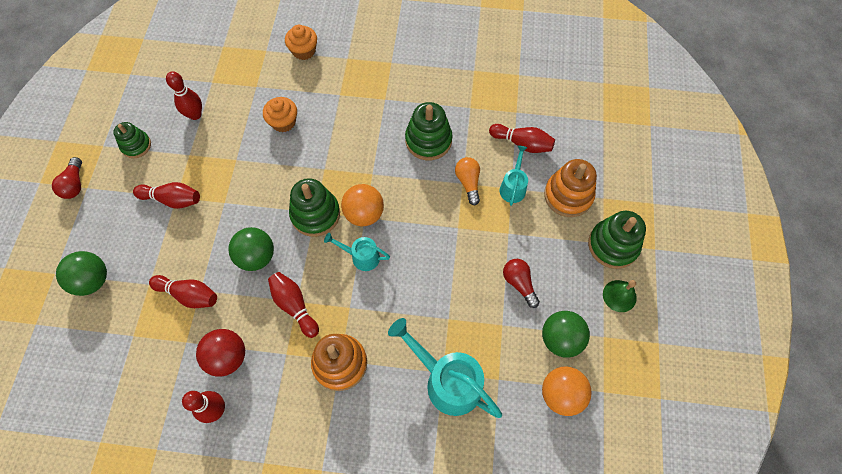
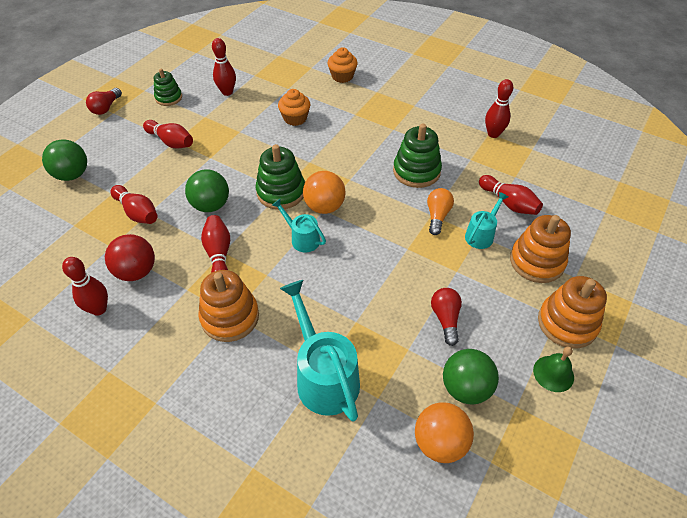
camera: 25 degrees right, 15 degrees down
green stacking toy [588,211,646,269] -> orange stacking toy [538,276,607,349]
none -> red bowling pin [485,79,514,138]

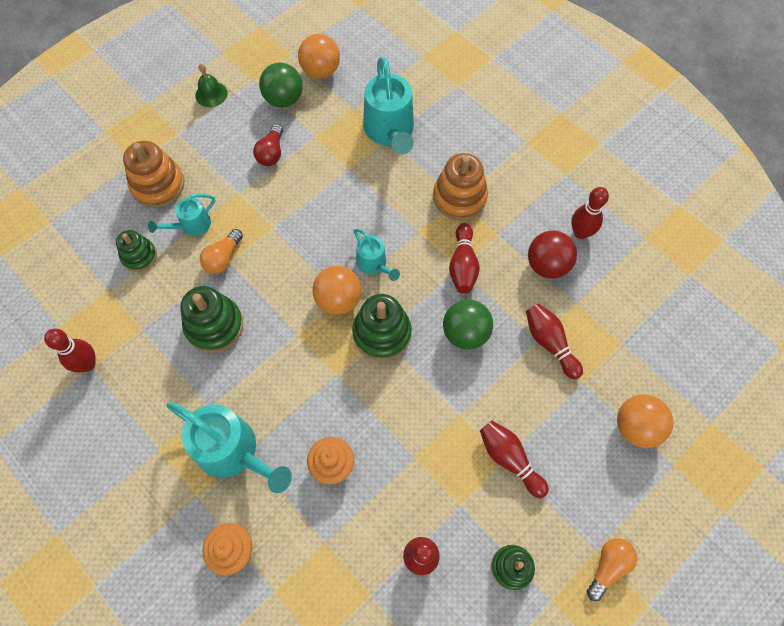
camera: 165 degrees left, 15 degrees up
green ball [42,139,87,181] -> orange ball [617,394,673,448]
red light bulb [86,88,122,115] -> orange light bulb [587,538,637,601]
red bowling pin [479,175,543,215] -> green stacking toy [116,230,157,272]
orange stacking toy [538,276,607,349] -> none
none -> turquoise watering can [167,402,292,493]

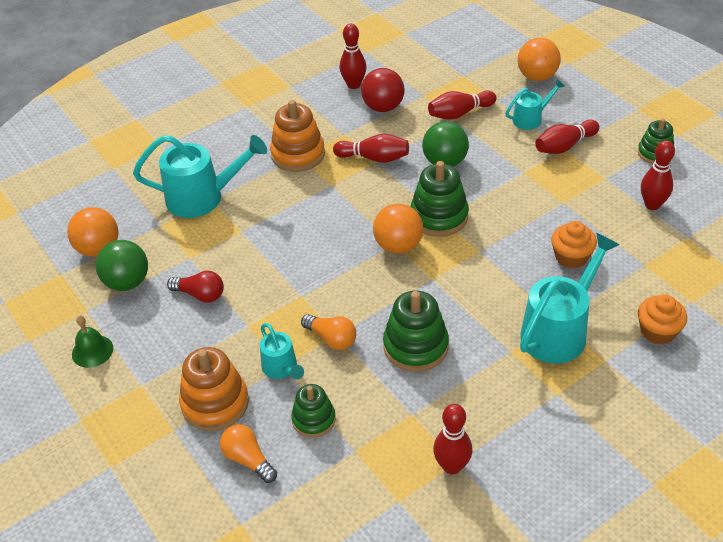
camera: 80 degrees left, 20 degrees down
turquoise watering can [354,229,400,281] -> turquoise watering can moved to [505,79,565,130]
orange light bulb [587,538,637,601] -> orange light bulb moved to [220,424,277,483]

